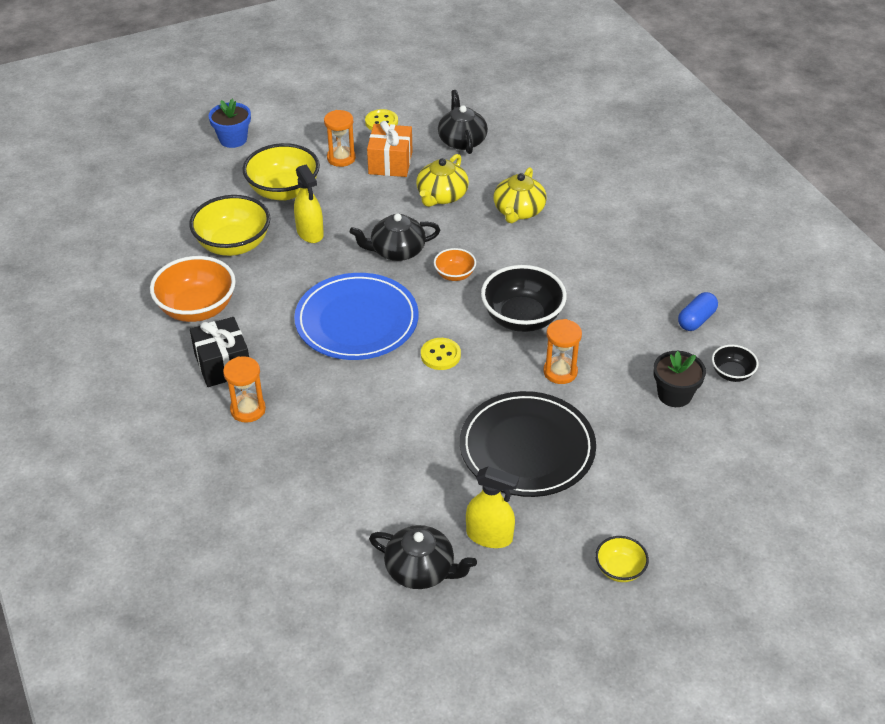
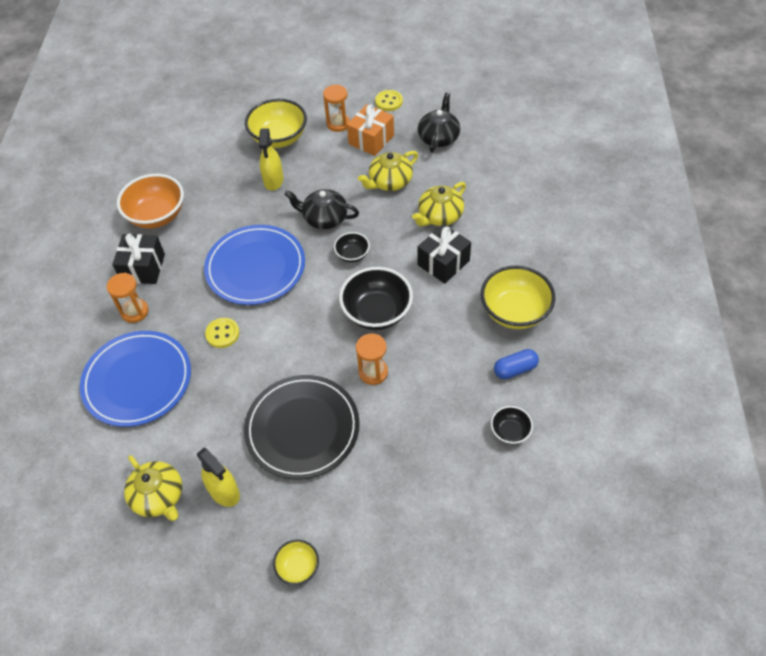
camera: 30 degrees right, 10 degrees up
yellow bowl [189,195,271,256] -> yellow bowl moved to [480,265,555,329]
blue flower pot [209,99,251,148] -> none
black teapot [369,525,477,589] -> yellow teapot [124,455,182,521]
yellow button [421,338,461,370] -> yellow button moved to [205,318,240,348]
orange bowl [434,248,476,281] -> black bowl [334,232,370,263]
black flower pot [653,351,706,407] -> none
none -> blue plate [80,331,191,427]
none -> black gift [418,224,471,284]

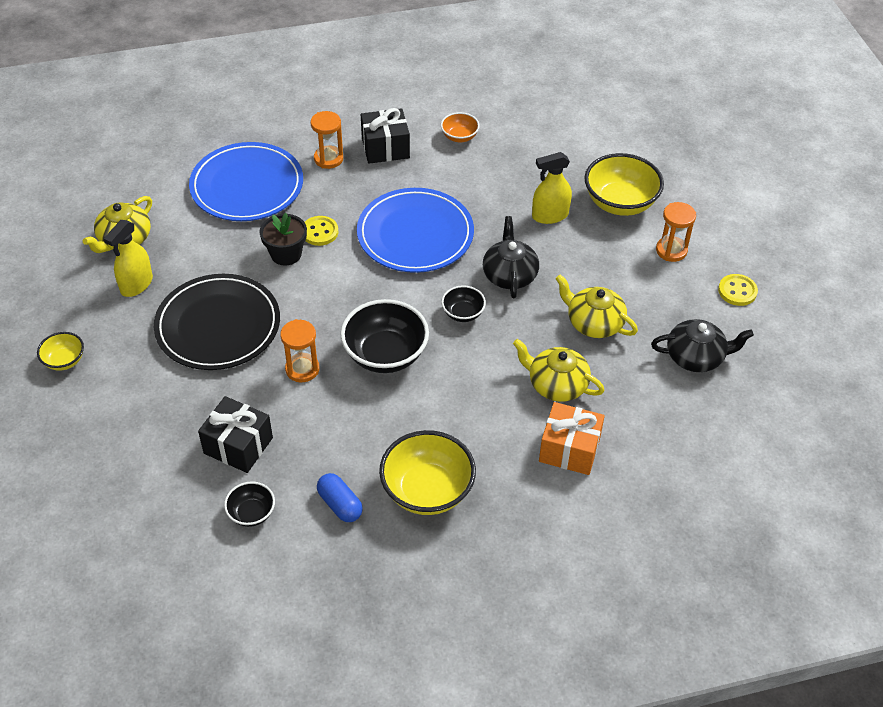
camera: 70 degrees right, 5 degrees down
orange bowl [117,174,184,229] -> orange bowl [441,112,480,142], size x0.52
orange gift [347,104,394,156] -> orange gift moved to [539,402,605,475]
black gift [418,224,471,284] -> black gift moved to [198,396,273,473]
none -> black flower pot [259,213,307,265]

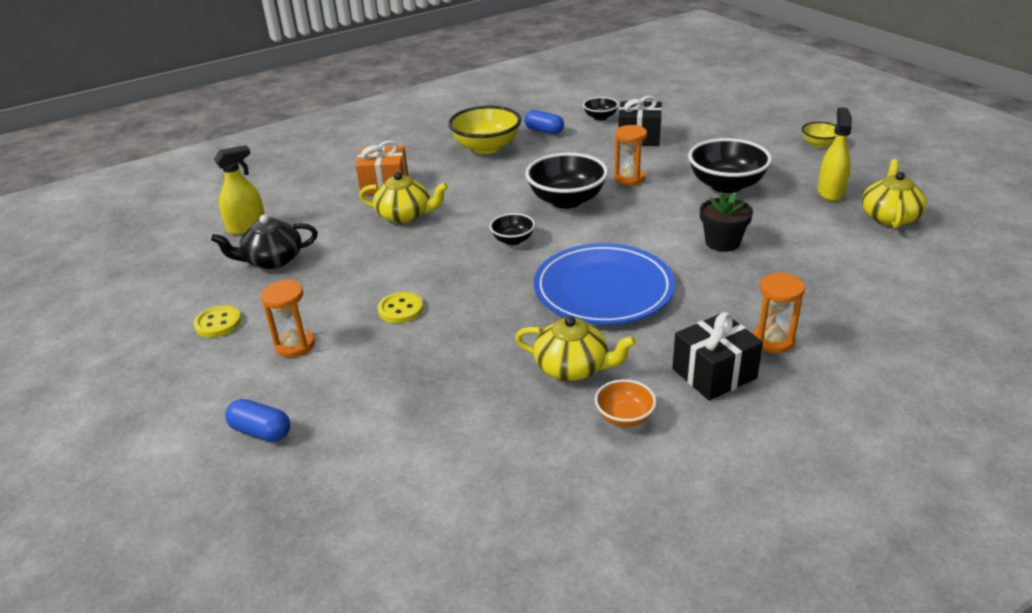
camera: 165 degrees right, 15 degrees down
black plate [154,274,280,370] -> black bowl [688,138,772,193]
blue plate [189,142,303,221] -> none
yellow button [305,216,338,246] -> yellow button moved to [378,292,423,323]
black teapot [483,216,539,298] -> none
yellow spray bottle [532,152,572,224] -> yellow spray bottle moved to [214,145,265,235]
yellow teapot [555,274,638,338] -> yellow teapot moved to [515,316,636,381]
yellow bowl [585,153,664,216] -> none
none -> blue capsule [225,399,290,442]

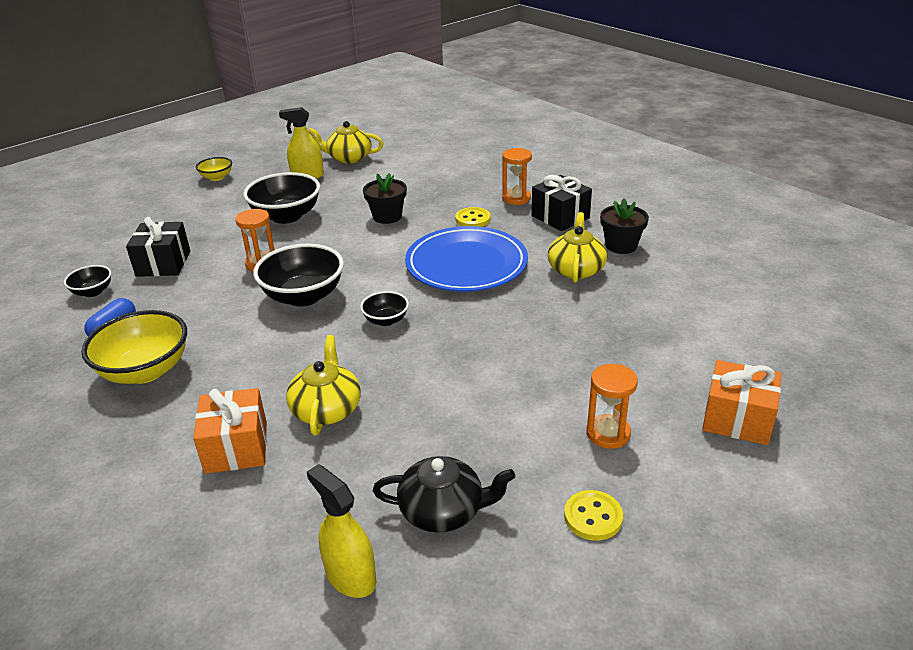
camera: 100 degrees left, 0 degrees up
black teapot [211,215,318,269] -> black teapot turned 60 degrees counterclockwise [373,456,515,533]
blue capsule [225,399,290,442] -> orange gift [702,360,781,445]
yellow button [378,292,423,323] -> yellow button moved to [455,207,491,227]
orange bowl [595,379,656,427] -> black flower pot [600,198,649,254]

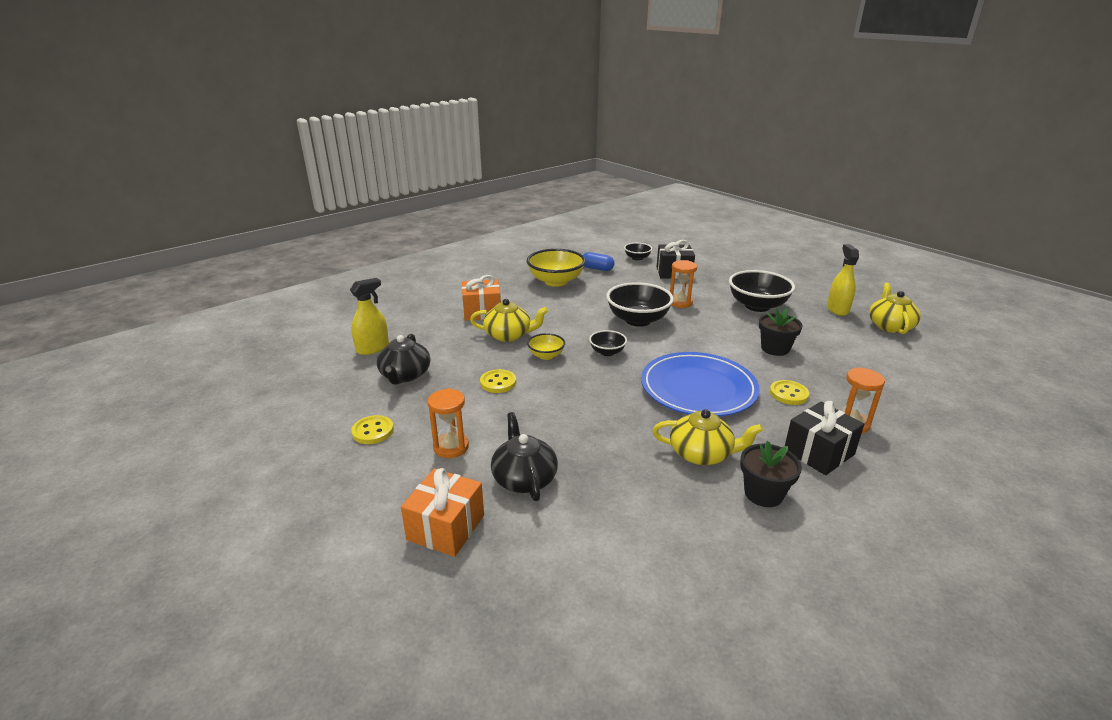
camera: 90 degrees right, 5 degrees down
yellow bowl [196,157,232,181] -> yellow bowl moved to [527,333,565,360]
none -> yellow button [480,369,516,393]
none -> black teapot [491,412,558,501]

